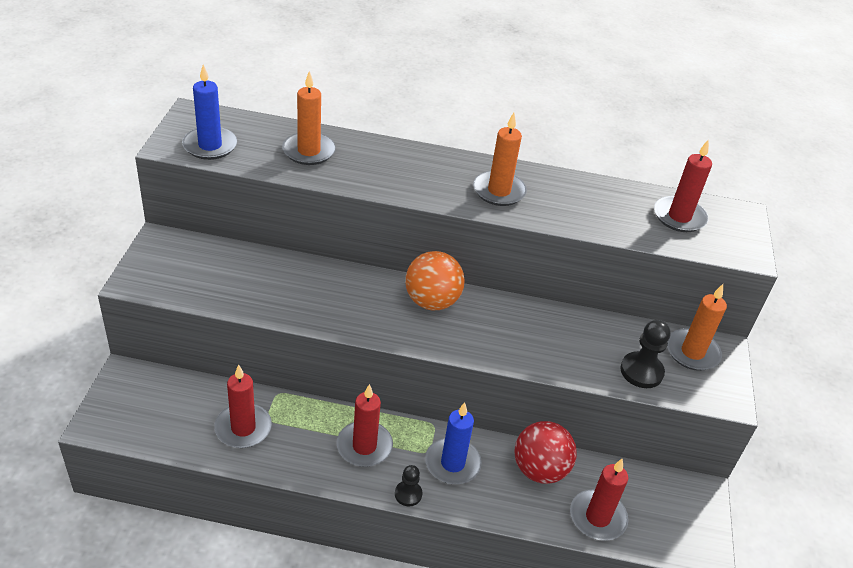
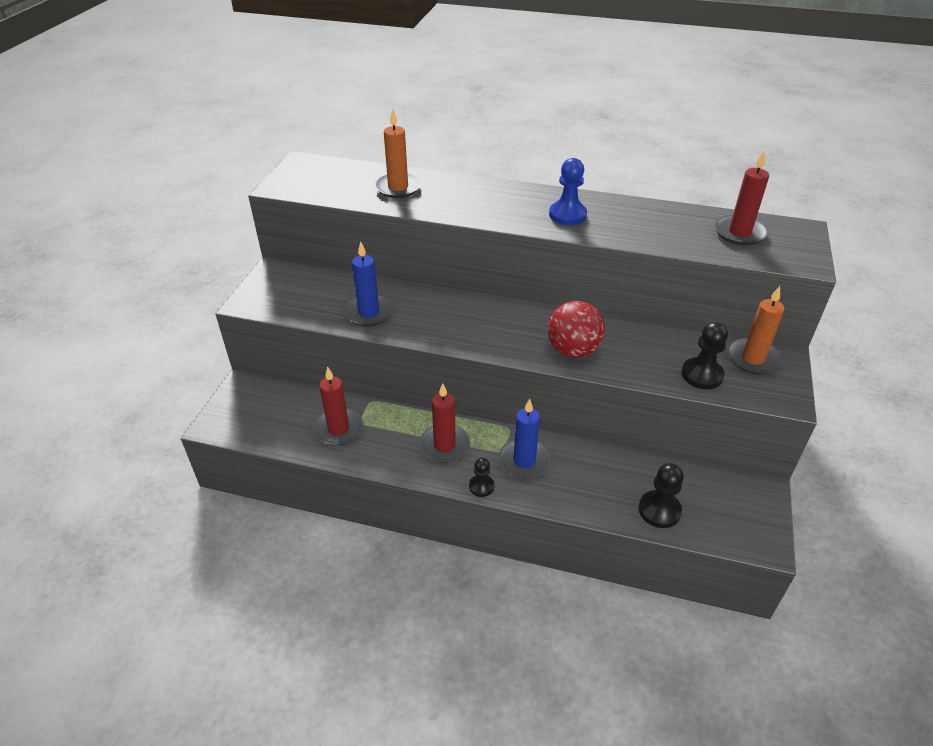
camera: 10 degrees right, 0 degrees up
blue candle [182,64,237,160] -> blue candle moved to [344,241,393,326]
orange ball [405,251,465,310] -> none
orange candle [473,113,527,206] -> blue pawn [549,158,587,225]
red ball [514,421,577,484] -> red ball moved to [548,301,605,358]
red candle [570,459,629,541] -> black pawn [639,463,684,528]

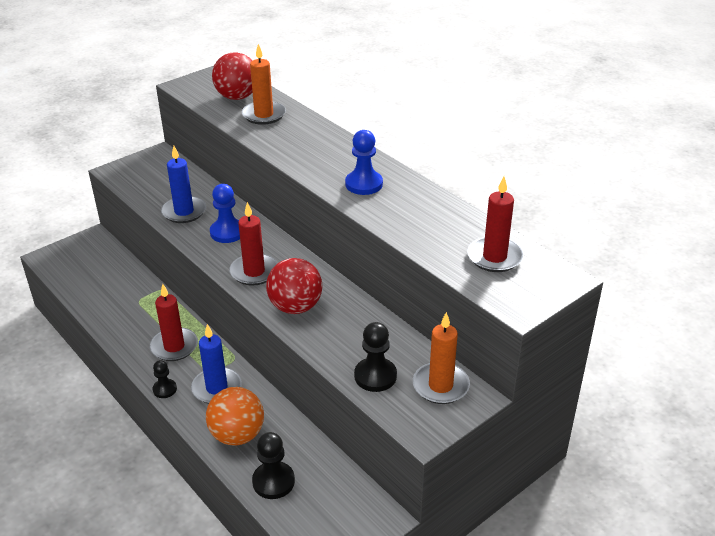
camera: 35 degrees right, 5 degrees down
red candle [313,366,363,446] -> red candle moved to [229,202,278,286]
none -> orange ball [206,387,264,445]
none -> blue pawn [210,184,240,243]
none -> red ball [212,52,253,100]

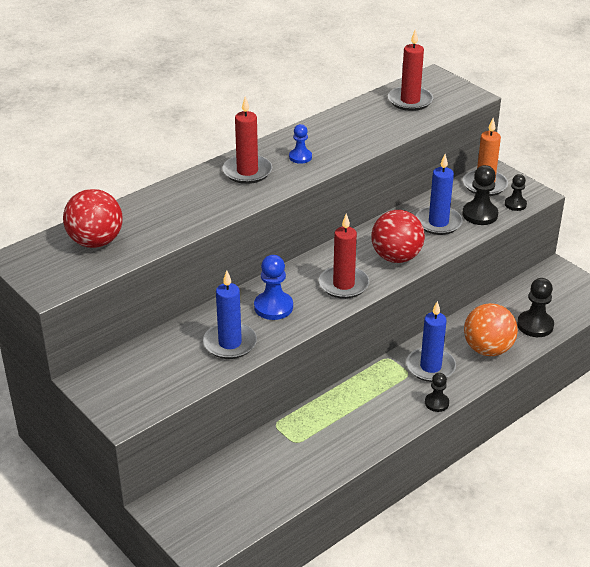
camera: 90 degrees left, 0 degrees up
red candle [150,284,198,361] -> red candle moved to [223,96,272,184]
orange candle [242,44,286,125] -> none
blue pawn [345,130,383,195] -> blue pawn [289,124,312,164], size x0.62
none -> blue candle [416,154,463,235]
none -> black pawn [505,174,527,211]

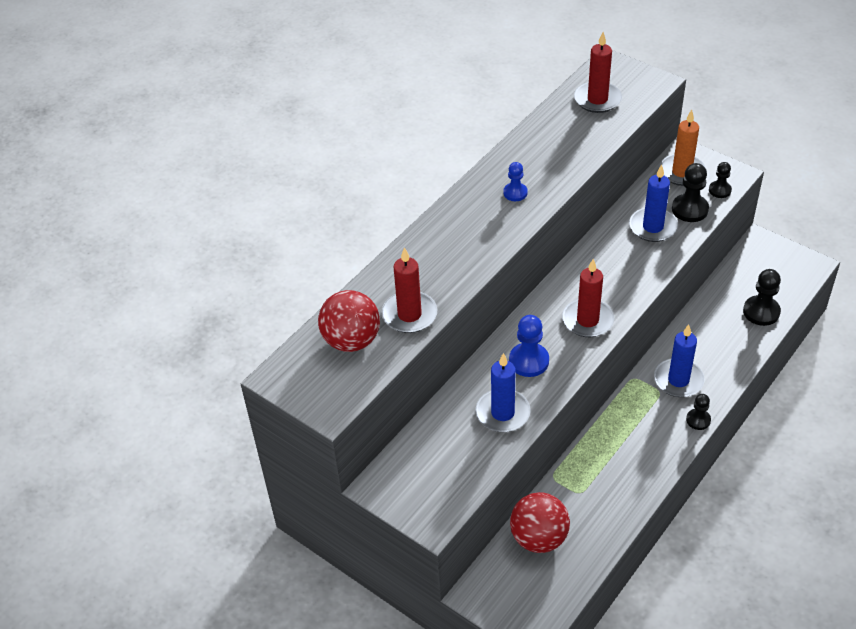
camera: 10 degrees left, 10 degrees up
red candle [223,96,272,184] -> red candle moved to [382,247,437,333]
red ball [371,210,425,263] -> red ball moved to [510,492,570,553]
orange ball [464,303,518,356] -> none

